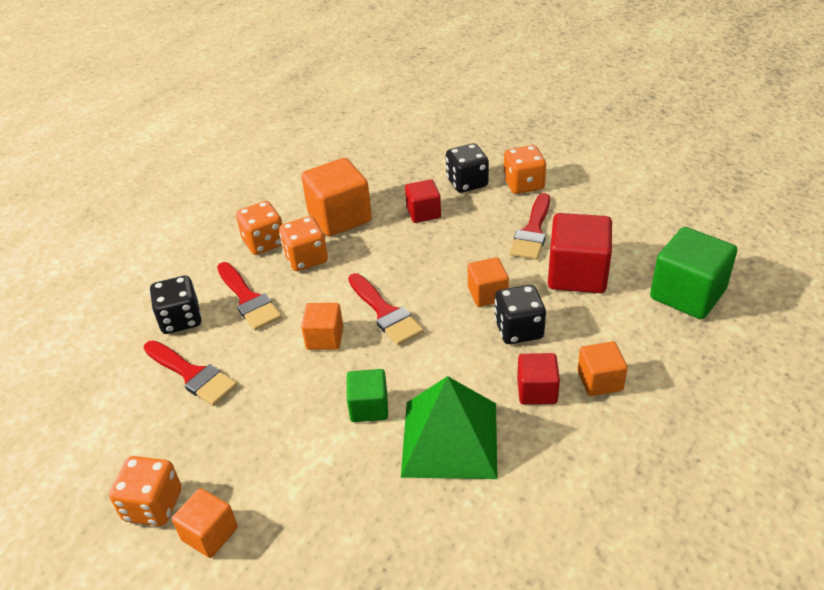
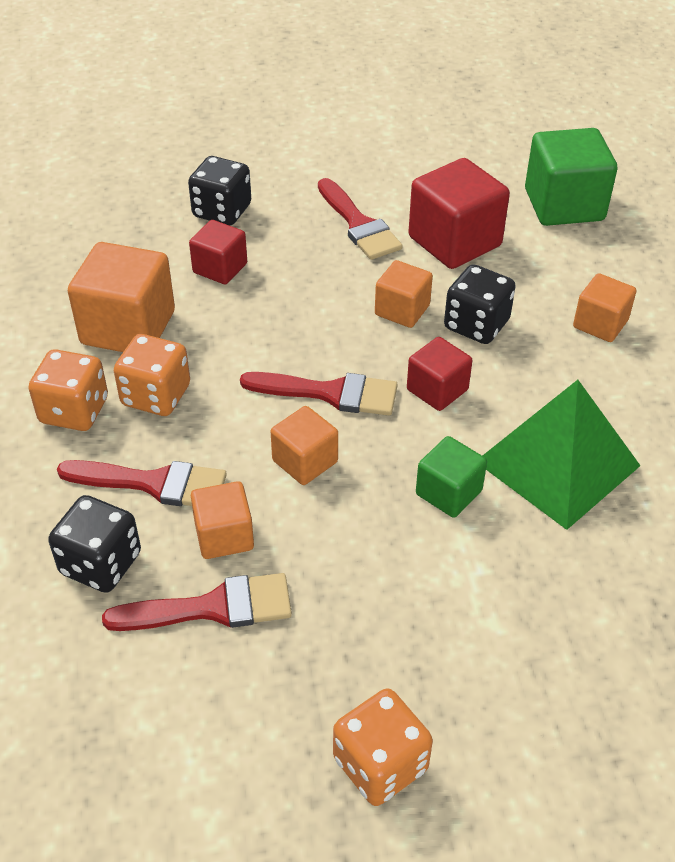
camera: 50 degrees left, 5 degrees up
orange cube [172,488,238,558] -> orange cube moved to [191,481,254,559]
orange dice [503,145,546,194] -> none
red cube [517,353,560,405] -> red cube moved to [407,337,472,411]

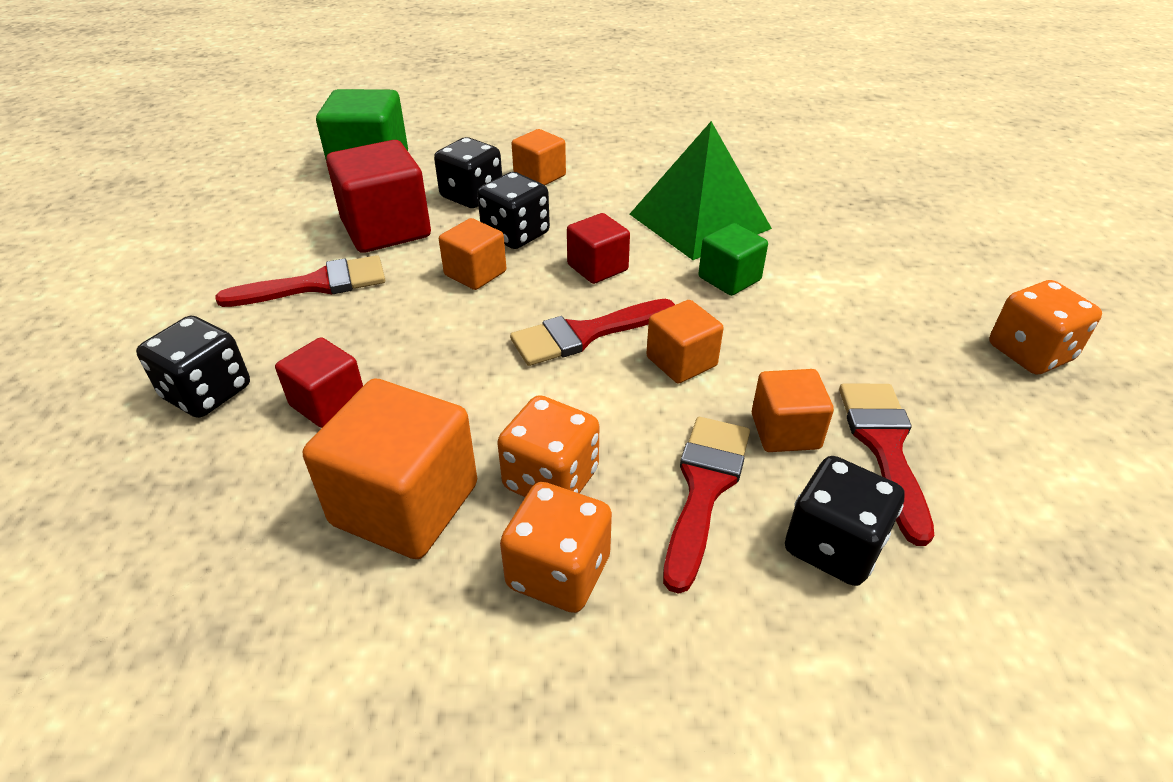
camera: 80 degrees left, 5 degrees down
red brush [240,372,398,416] -> red brush turned 135 degrees counterclockwise [510,299,675,366]
none -> black dice [434,137,502,208]

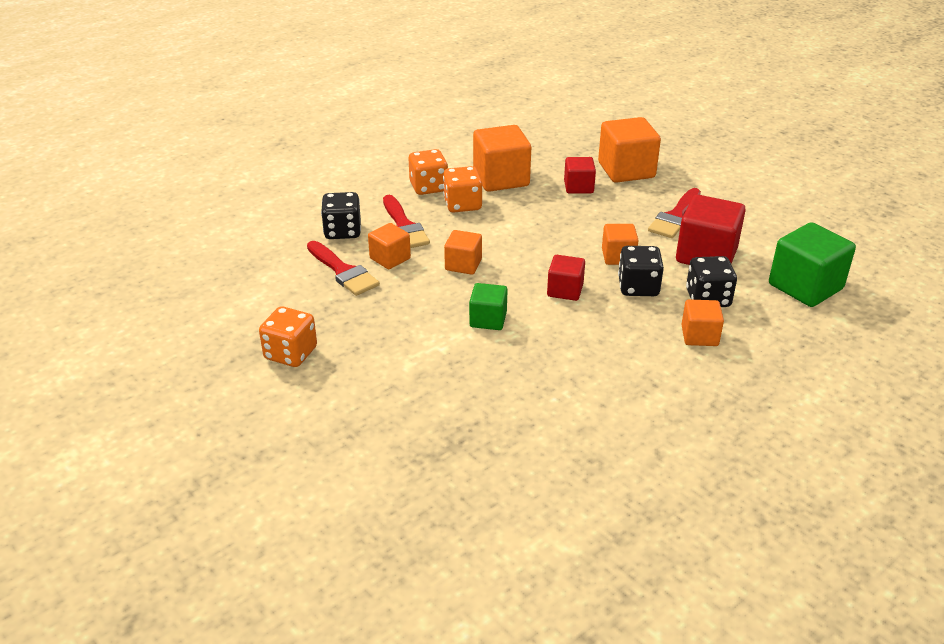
camera: 140 degrees right, 5 degrees down
black dice [136,316,250,418] -> orange cube [598,117,661,183]
red brush [510,299,675,366] -> none
green pyramid [630,121,772,260] -> none

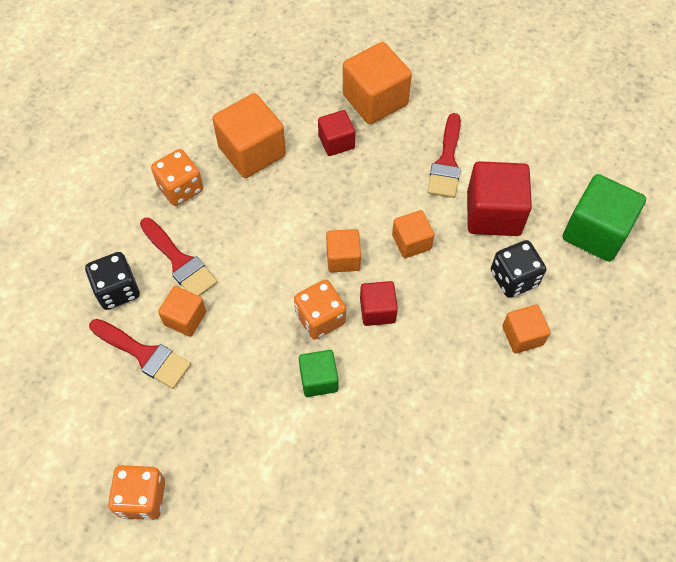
camera: 20 degrees left, 25 degrees up
orange dice [443,166,482,213] -> orange dice moved to [294,279,346,339]
orange cube [444,230,482,275] -> orange cube moved to [326,229,361,272]
black dice [618,246,664,296] -> none

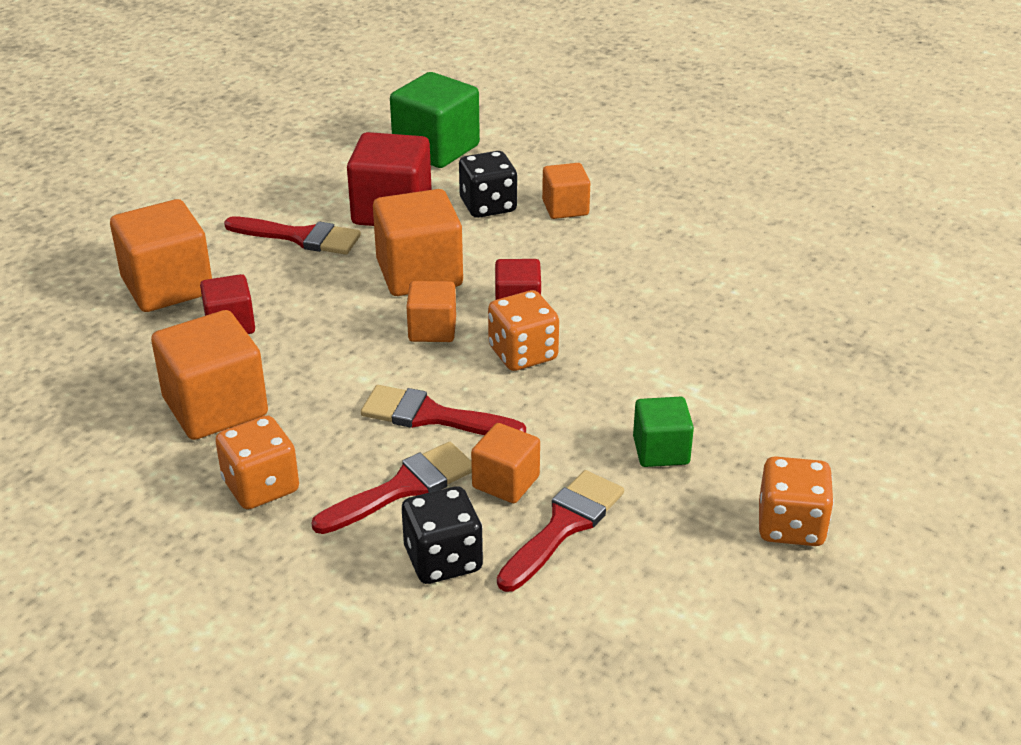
camera: 85 degrees left, 25 degrees down
green cube [299,350,338,397] -> green cube moved to [633,397,694,467]
orange cube [392,210,434,258] -> orange cube [373,189,463,296], size x1.73
none -> red brush [361,385,526,435]

